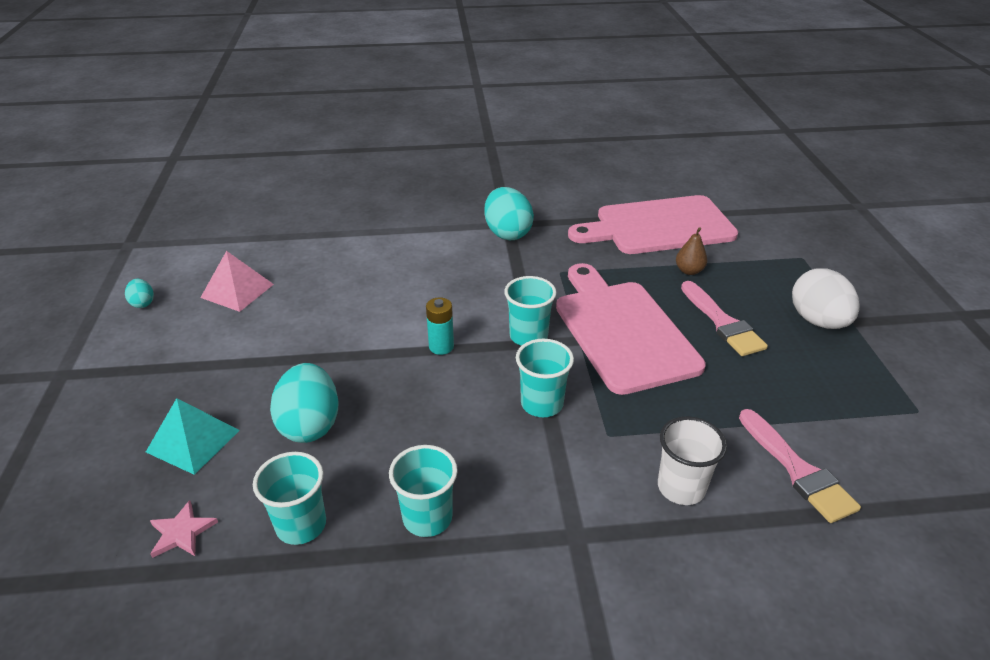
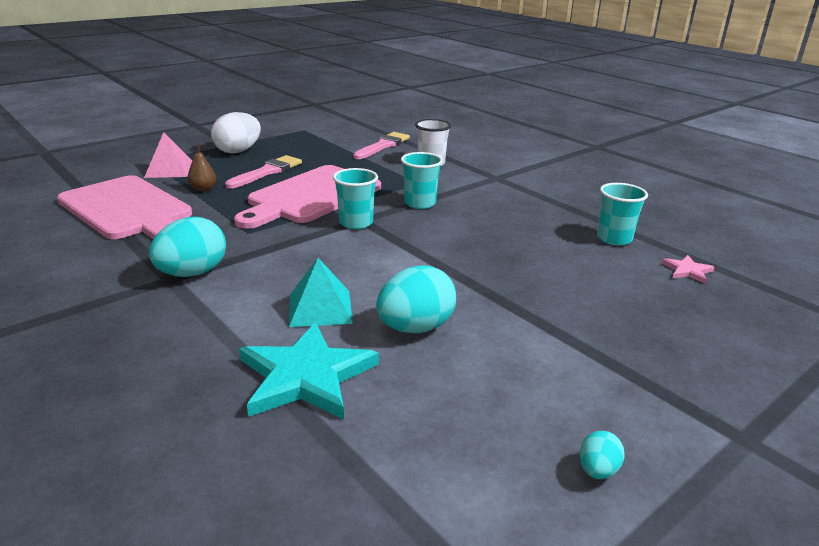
camera: 125 degrees left, 10 degrees down
turquoise pyramid [146,398,240,475] -> turquoise pyramid moved to [289,258,353,327]
pink pyramid [200,251,274,312] -> pink pyramid moved to [144,132,192,178]
turquoise egg [270,363,339,443] -> turquoise egg moved to [376,266,456,333]
turquoise cup [389,445,458,537] -> none
turquoise battery [426,297,454,355] -> none
none -> turquoise star [239,322,379,419]

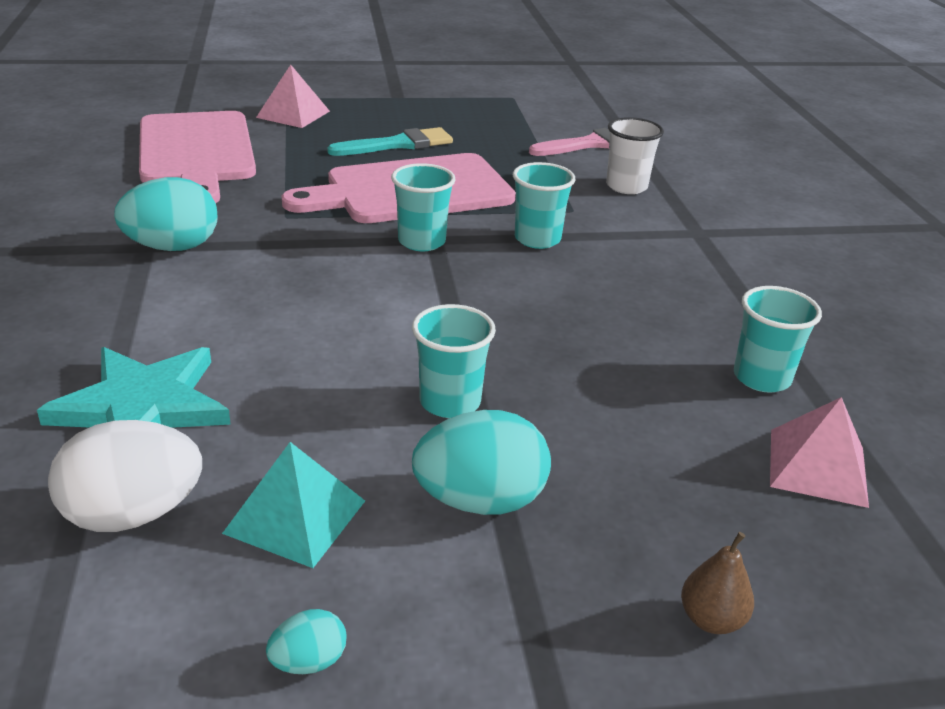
camera: 30 degrees right, 5 degrees up
brown pear [187,144,216,191] -> brown pear moved to [681,532,754,634]
white egg [211,112,261,154] -> white egg moved to [48,420,202,532]
pink brush [225,155,302,188] -> turquoise brush [327,127,453,156]
turquoise pyramid [289,258,353,327] -> turquoise pyramid moved to [222,442,365,568]
turquoise egg [376,266,456,333] -> turquoise egg moved to [412,410,551,515]
pink star [661,255,715,284] -> pink pyramid [770,397,869,508]
none -> turquoise cup [412,304,496,418]

